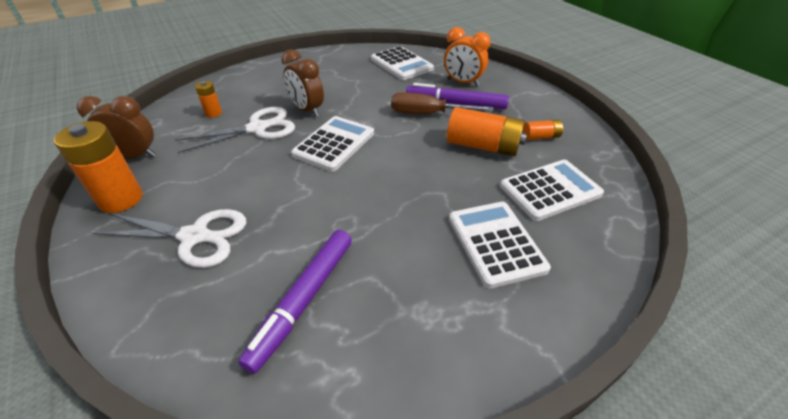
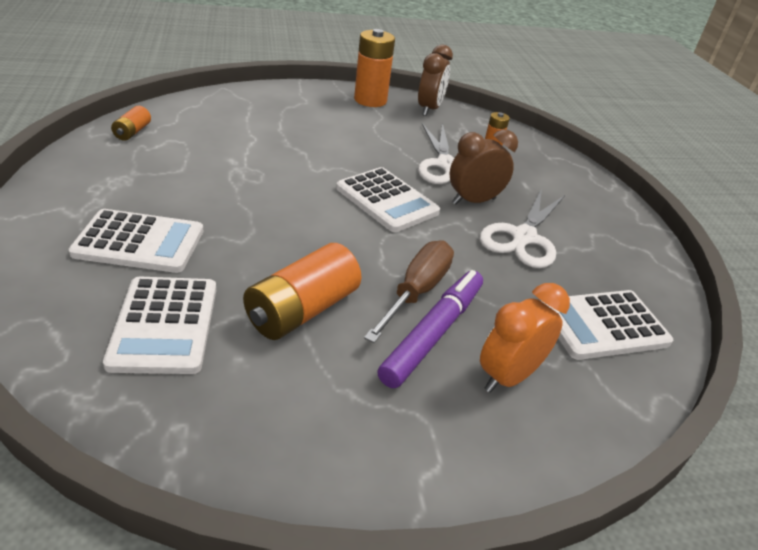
camera: 105 degrees right, 5 degrees down
white scissors [93,209,246,268] -> white scissors moved to [480,189,565,268]
purple marker [238,230,352,374] -> none
orange battery [523,120,563,140] -> orange battery moved to [111,106,151,141]

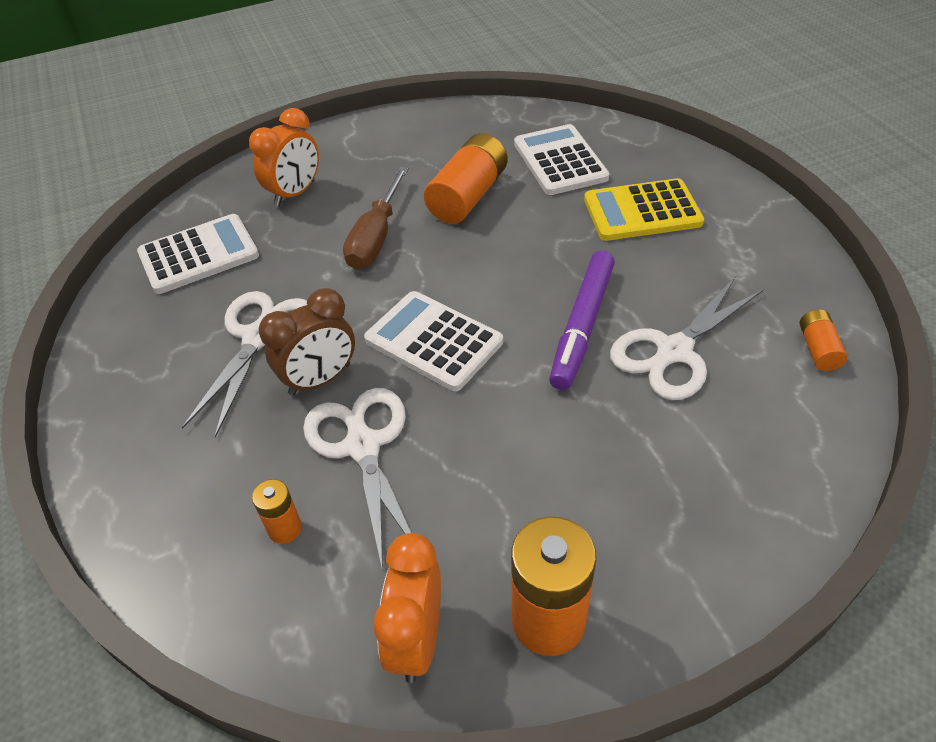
camera: 175 degrees right, 10 degrees up
white calculator [69,209,203,273] -> yellow calculator [584,178,704,241]
purple marker [377,270,483,388] -> purple marker moved to [549,251,615,390]
brown clock [418,45,453,116] -> orange clock [373,533,441,683]
none -> white scissors [610,276,764,400]

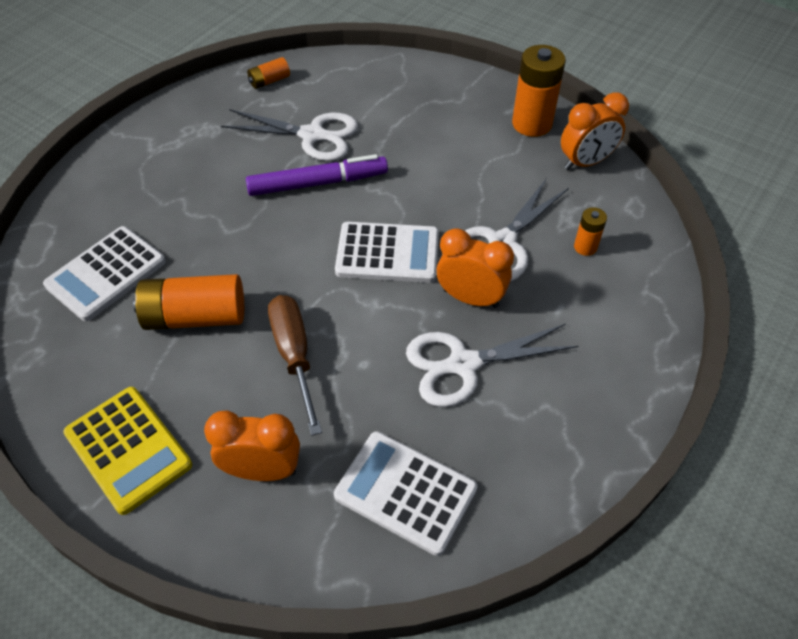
camera: 125 degrees left, 5 degrees up
brown clock [259,288,355,396] -> orange clock [437,228,514,308]
brown screwdriver [343,167,409,269] -> brown screwdriver turned 90 degrees counterclockwise [268,295,322,436]
white calculator [364,291,503,391] -> white calculator turned 90 degrees counterclockwise [335,222,439,283]
yellow calculator [584,178,704,241] -> yellow calculator moved to [63,387,192,515]

